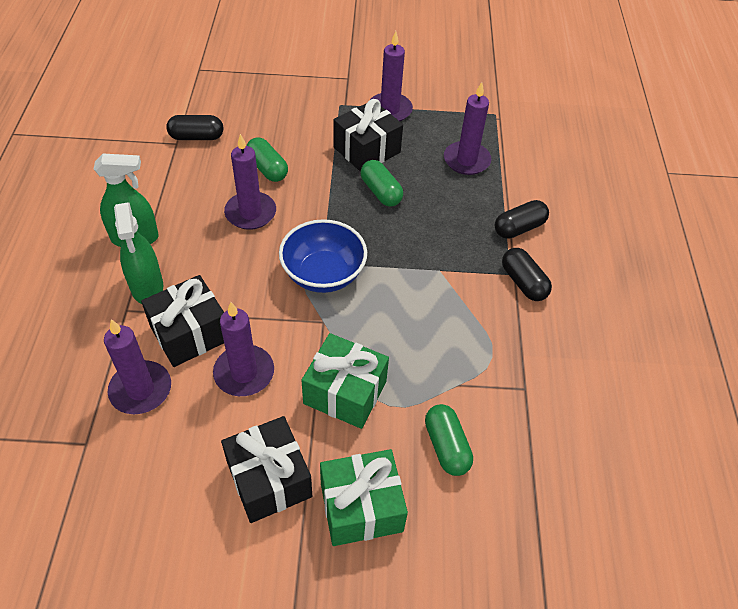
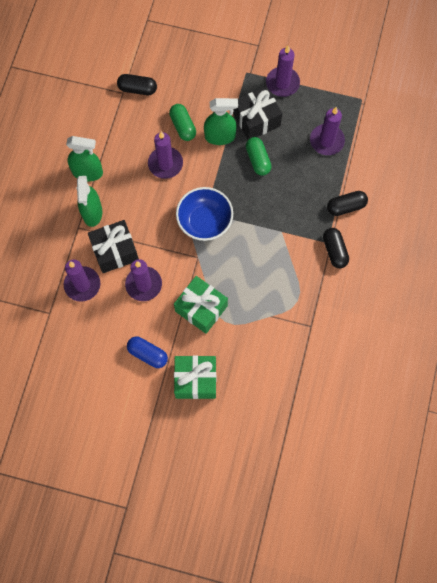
camera: 15 degrees right, 20 degrees up
black gift [221,416,312,523] -> blue capsule [127,337,168,368]
green capsule [425,404,473,476] -> none
none -> green spray bottle [204,98,238,145]

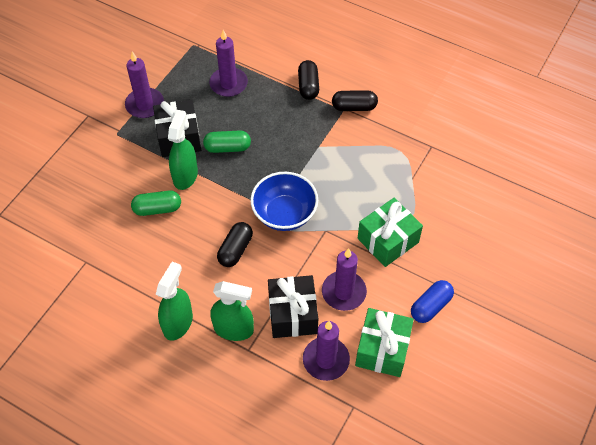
camera: 75 degrees left, 15 degrees down
black capsule [117,74,157,95] -> black capsule moved to [217,222,253,267]
purple candle [148,132,183,179] -> none
green gift [174,355,216,399] -> green gift moved to [355,308,414,377]

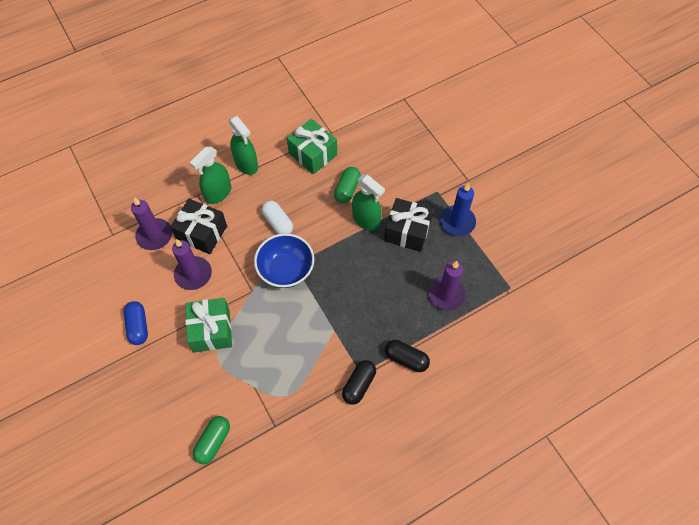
camera: 120 degrees right, 5 degrees up
purple candle [125,52,164,118] -> blue candle [440,183,476,236]
green capsule [203,130,251,153] -> green capsule moved to [193,416,230,464]
black capsule [217,222,253,267] -> white capsule [261,201,293,234]
green gift [355,308,414,377] -> green gift moved to [287,119,337,174]

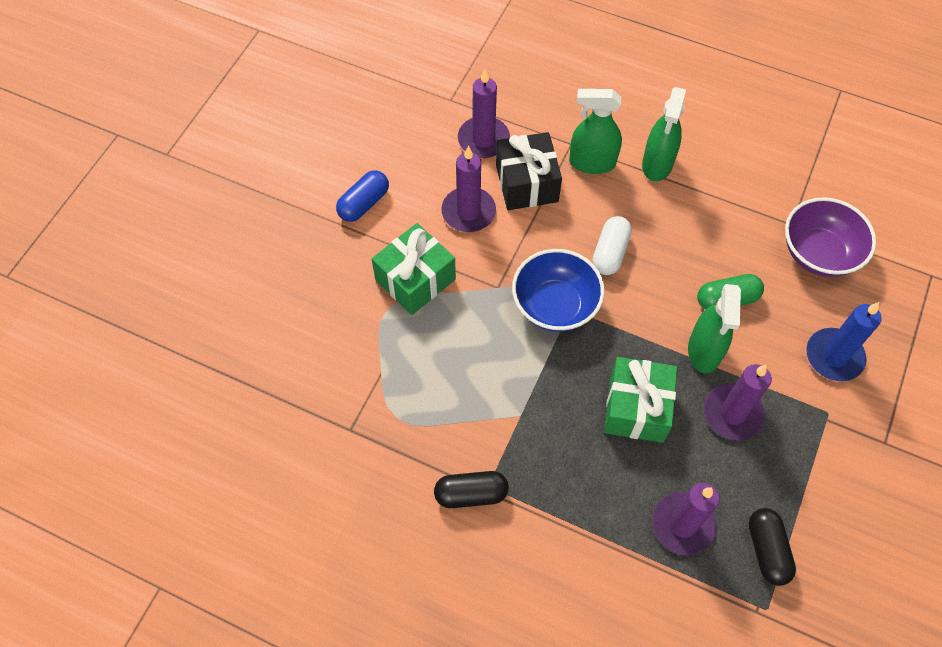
camera: 55 degrees right, 0 degrees up
green capsule [193,416,230,464] -> none
green gift [287,119,337,174] -> green gift moved to [604,357,677,443]
black gift [384,198,434,252] -> purple candle [704,364,772,440]
black capsule [385,340,430,372] -> black capsule moved to [749,508,796,586]
blue candle [440,183,476,236] -> blue candle moved to [806,302,882,381]
none -> purple bowl [785,197,876,277]

